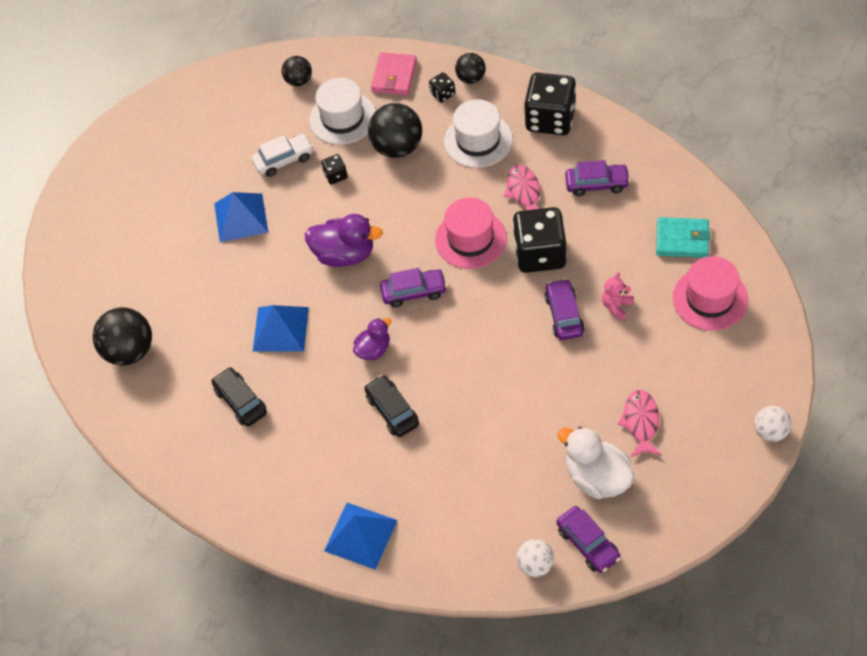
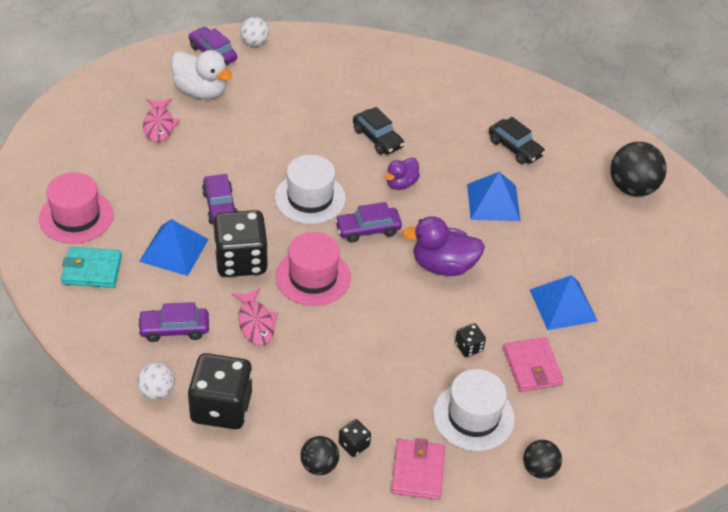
camera: 165 degrees right, 10 degrees down
white car [251,134,314,177] -> pink wallet [503,337,564,392]
blue pyramid [324,503,398,570] -> blue pyramid moved to [139,219,209,276]
black ball [368,103,422,158] -> none
white hat [444,99,513,168] -> white hat moved to [275,155,346,224]
pink teddy bear [602,272,634,321] -> none
white ball [754,406,791,442] -> white ball moved to [137,362,175,400]

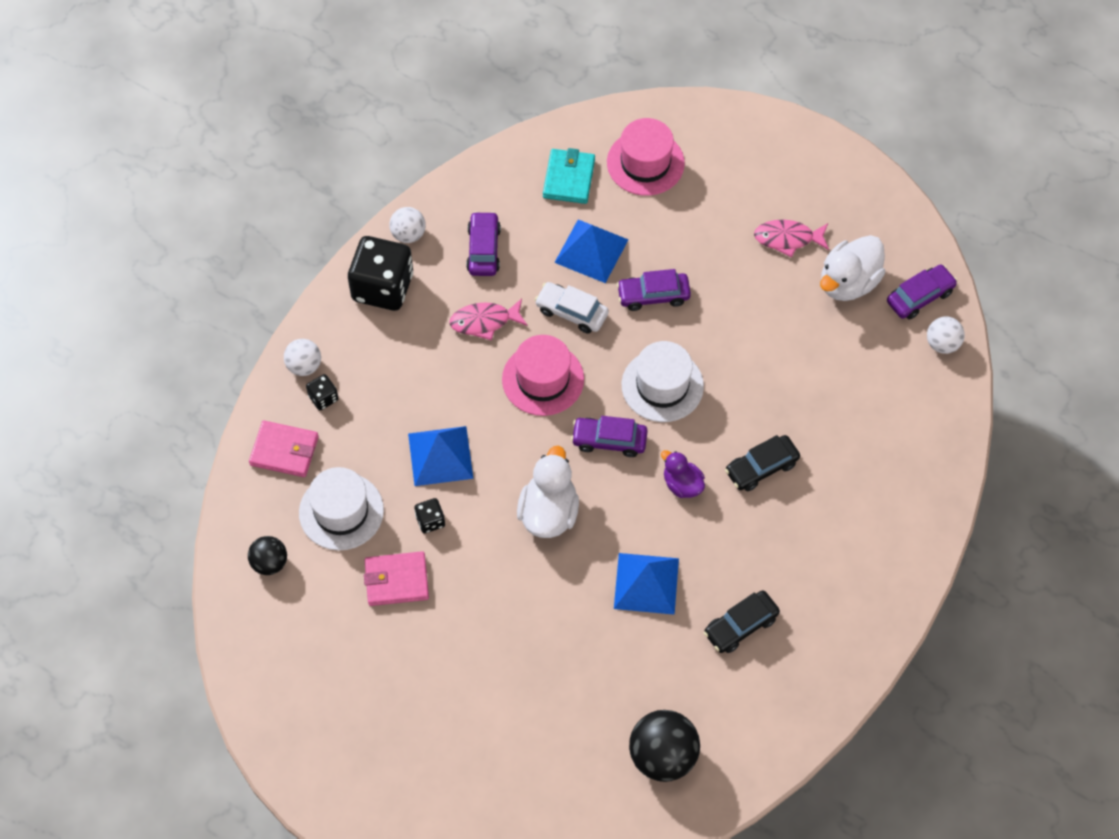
camera: 100 degrees right, 15 degrees up
black dice [214,210,268,277] -> white car [535,282,609,334]
black ball [300,436,339,475] -> white ball [284,339,321,376]
purple car [335,202,402,243] -> purple car turned 75 degrees counterclockwise [571,416,648,457]
purple duck [402,216,485,276] -> white duck [517,446,579,538]
blue pyramid [530,275,597,330] -> blue pyramid moved to [408,426,473,486]

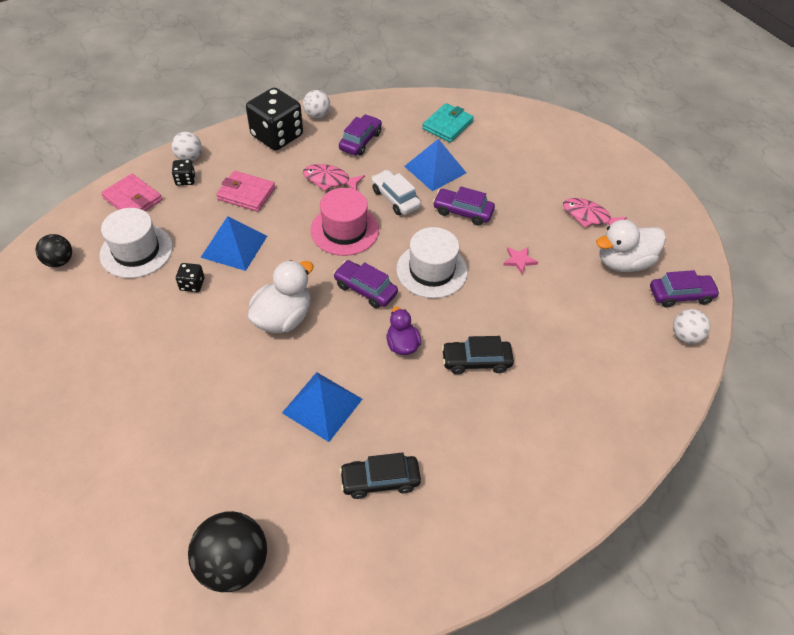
camera: 25 degrees right, 10 degrees down
pink wallet [364,551,429,606] -> pink wallet moved to [216,171,275,212]
pink hat [607,118,685,196] -> none
none -> pink star [503,247,538,275]

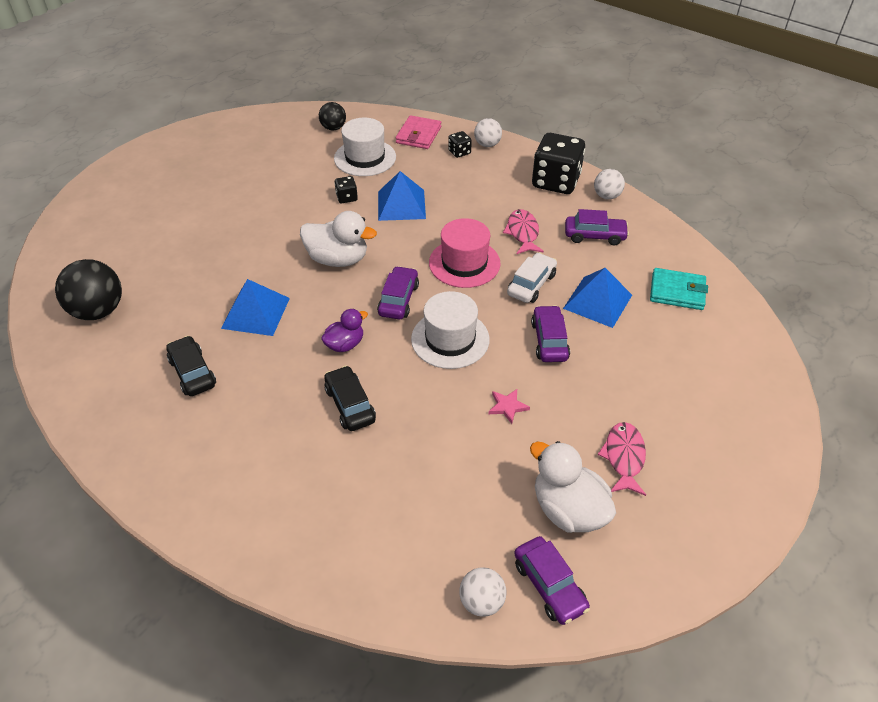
camera: 70 degrees right, 5 degrees down
pink wallet [216,171,275,212] -> none

